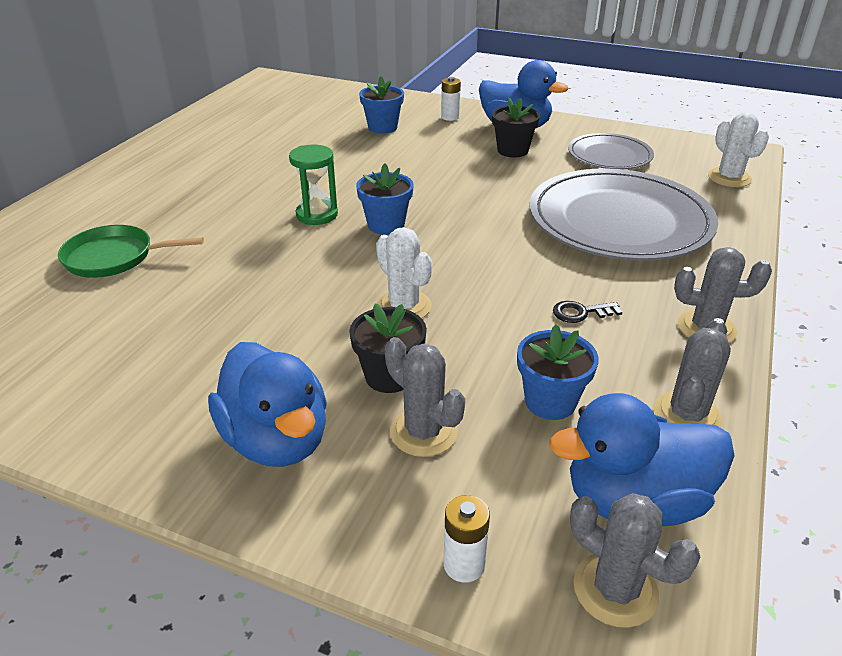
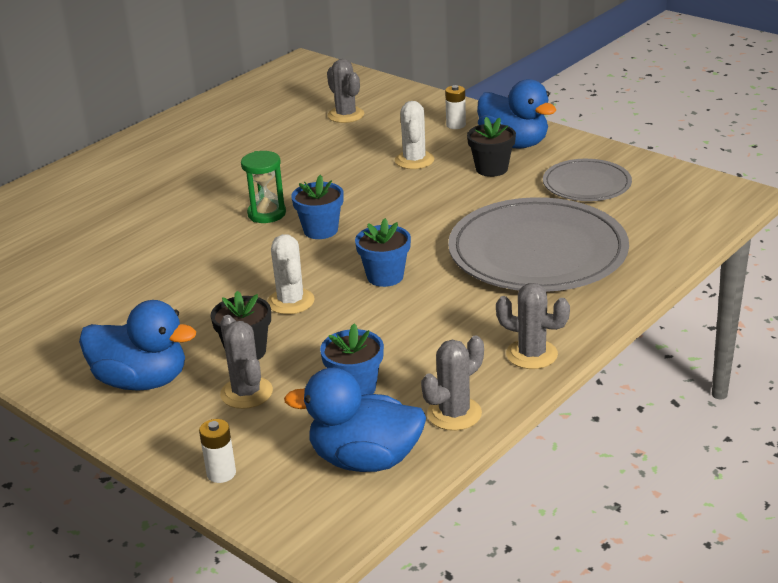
camera: 20 degrees right, 5 degrees down
green pan [58,225,204,278] -> none
blue duck [208,342,327,467] -> blue duck turned 60 degrees counterclockwise [79,300,196,391]
blue flower pot [359,76,404,134] -> blue flower pot moved to [355,218,411,287]
black key [553,301,622,323] -> none
grey cactus [570,493,700,628] -> grey cactus moved to [327,59,364,123]
white cactus [708,112,769,187] -> white cactus moved to [395,101,434,169]

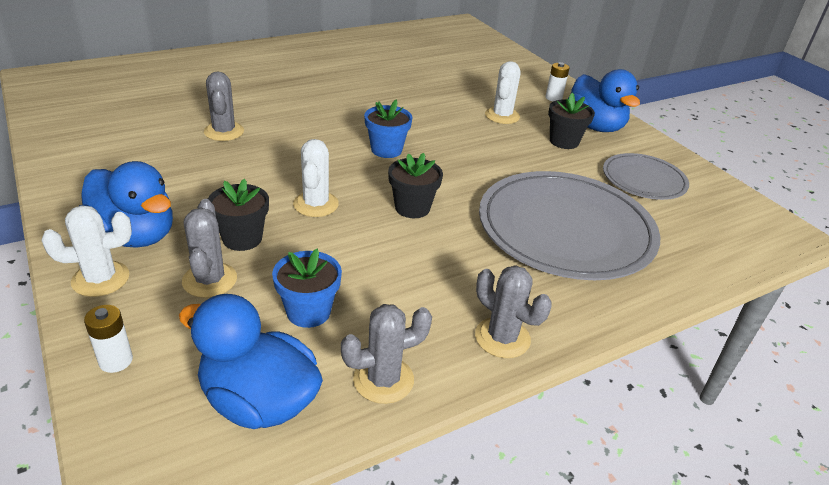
camera: 15 degrees right, 5 degrees up
green hourglass [241,151,286,223] -> none
grey cactus [327,59,364,123] -> grey cactus moved to [204,71,244,141]
blue flower pot [355,218,411,287] -> black flower pot [388,153,443,218]
none -> white cactus [41,205,132,297]

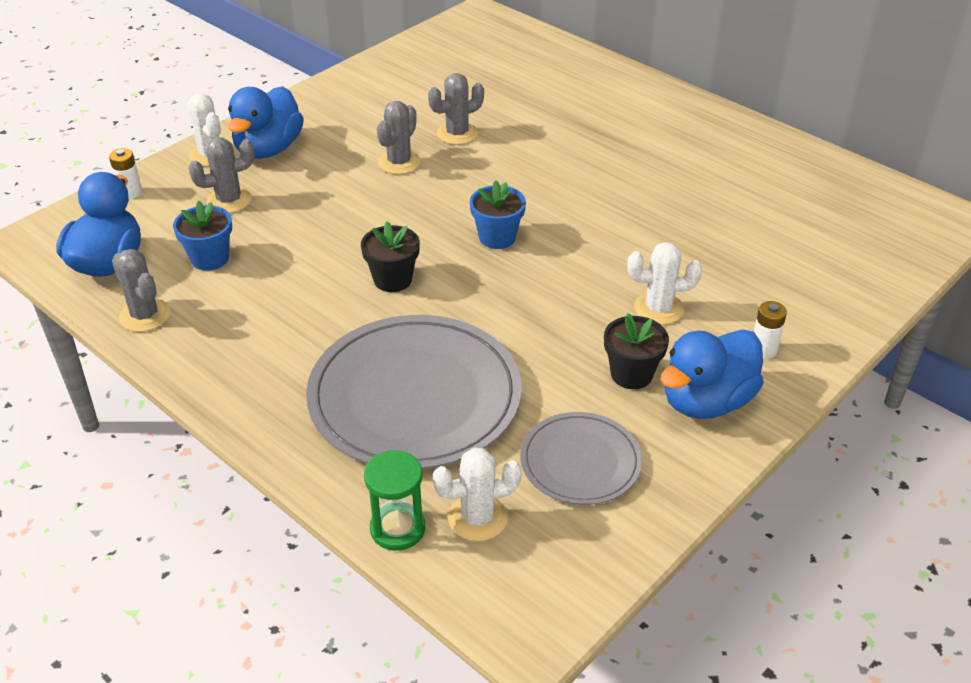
camera: 75 degrees right, 5 degrees up
black flower pot [208,179,269,251] -> none
white cactus [293,139,339,217] -> white cactus moved to [432,447,522,542]
grey cactus [475,265,552,358] -> grey cactus moved to [377,101,421,174]
none -> green hourglass [364,450,425,551]

